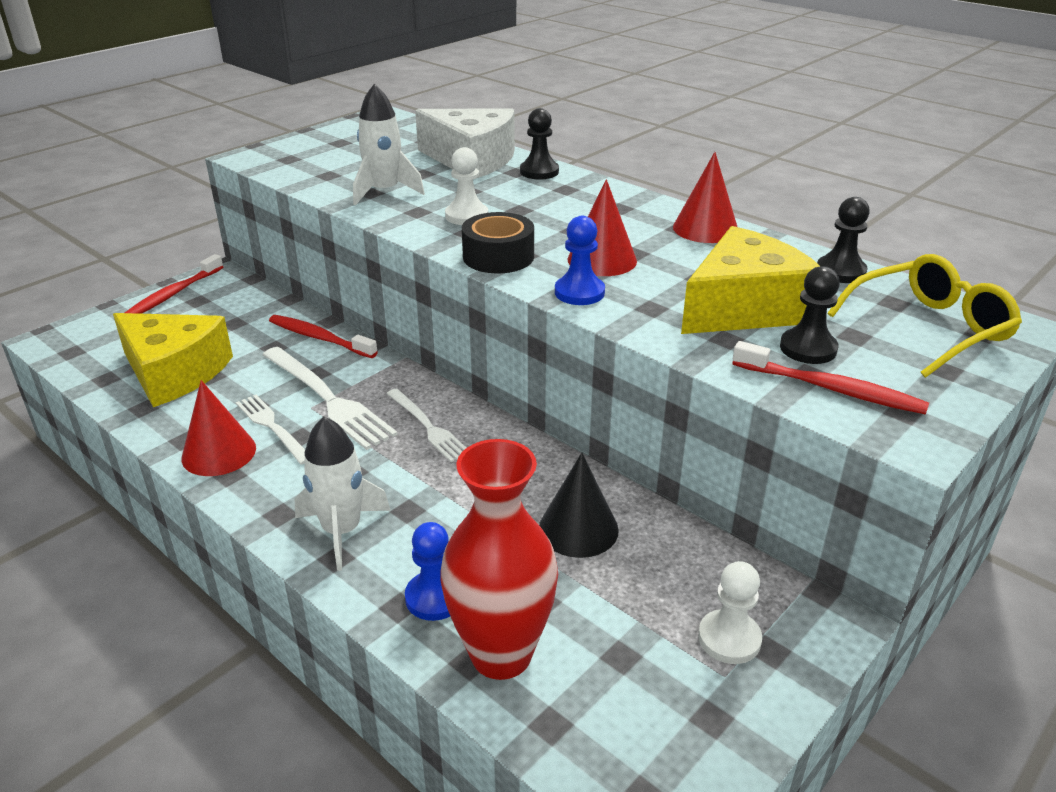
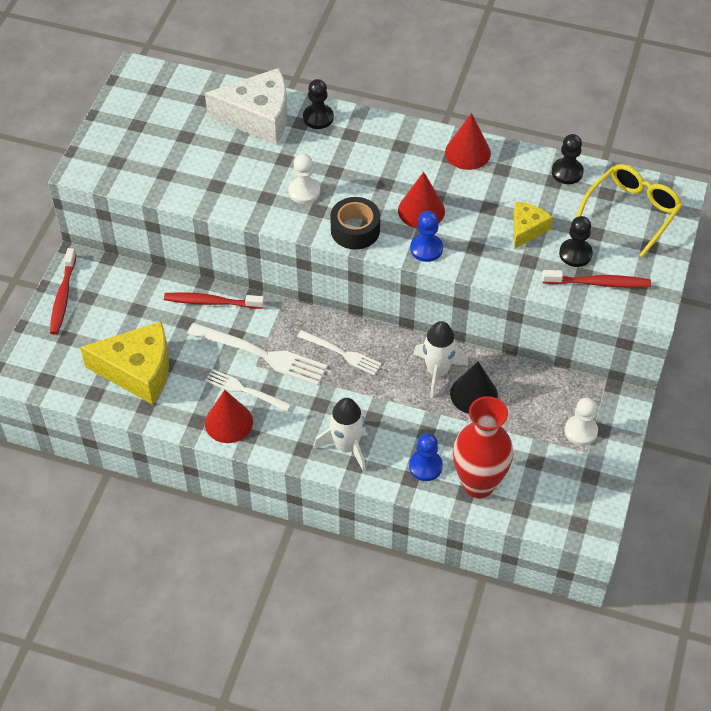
camera: 25 degrees left, 20 degrees up
white rocket [353,84,425,205] -> white rocket moved to [413,321,468,398]
yellow cheese [681,226,820,334] -> yellow cheese [513,202,553,249], size x0.53

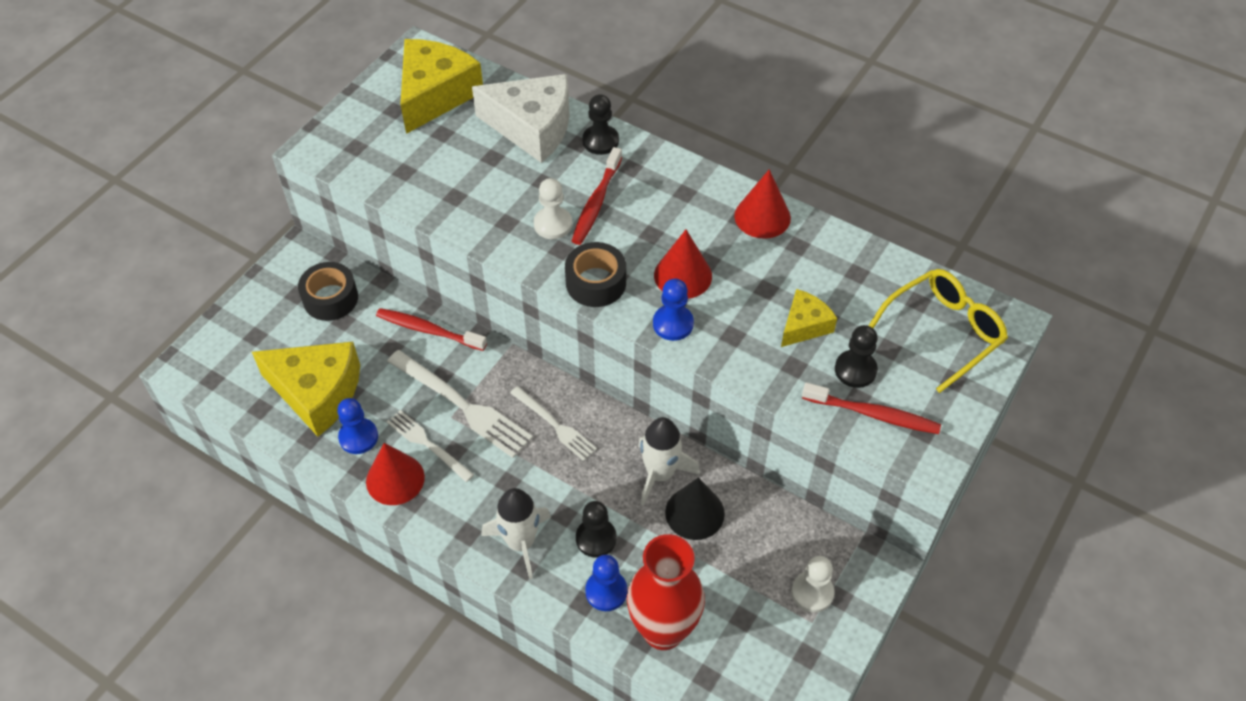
camera: 15 degrees right, 0 degrees up
red toothbrush [50,248,76,335] -> red toothbrush moved to [572,147,622,245]
black pawn [552,134,584,184] -> black pawn moved to [576,501,617,558]
none -> black tape [298,262,358,321]
none -> blue pawn [337,398,378,454]
none -> yellow cheese [400,39,483,134]

